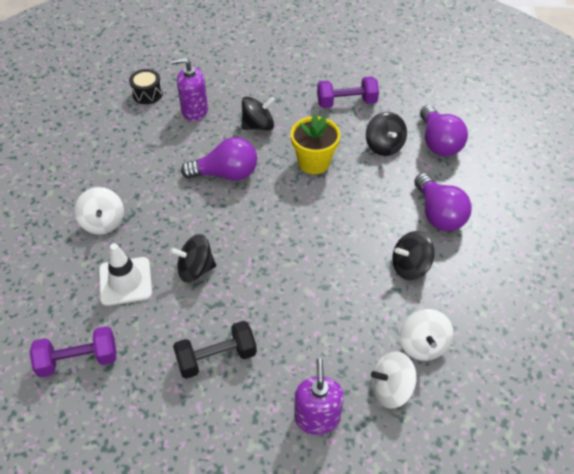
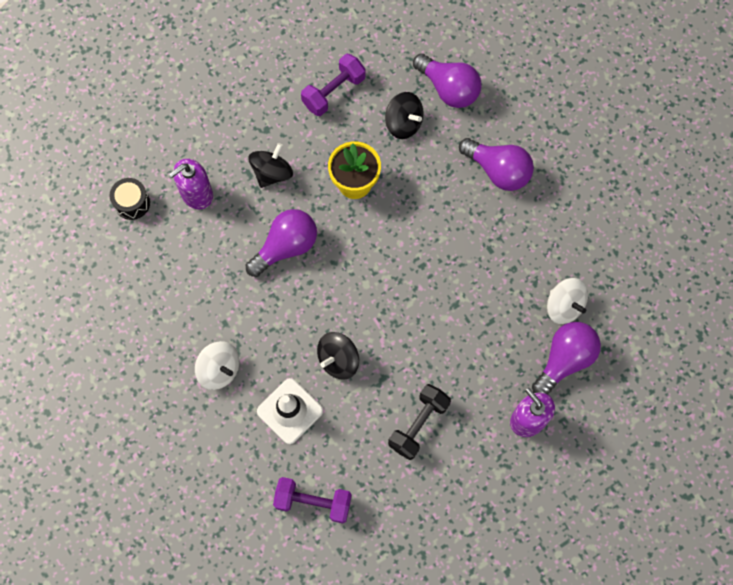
camera: 35 degrees left, 20 degrees up
purple dumbbell [30,326,117,378] -> purple dumbbell turned 60 degrees clockwise [273,477,352,524]
white spinning top [371,351,416,409] -> purple light bulb [532,322,601,395]
black spinning top [392,231,435,280] -> none

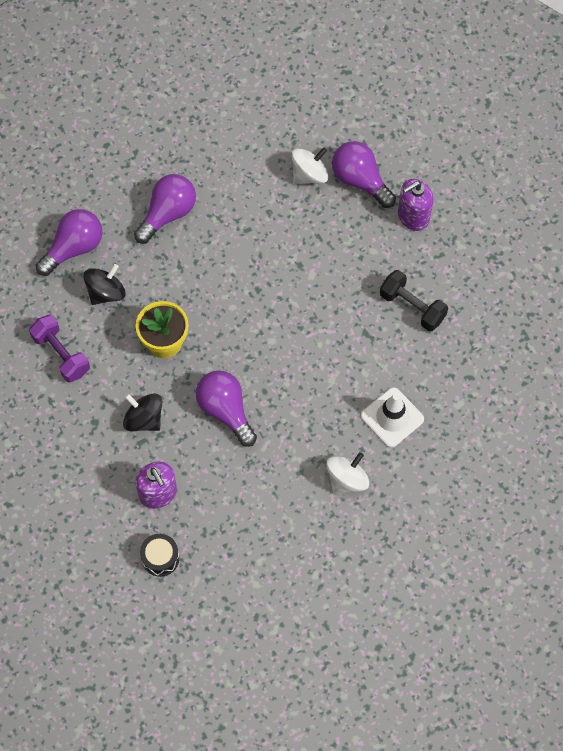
camera: 85 degrees left, 5 degrees down
purple dumbbell [273,477,352,524] -> none
black spinning top [317,332,359,380] -> none

